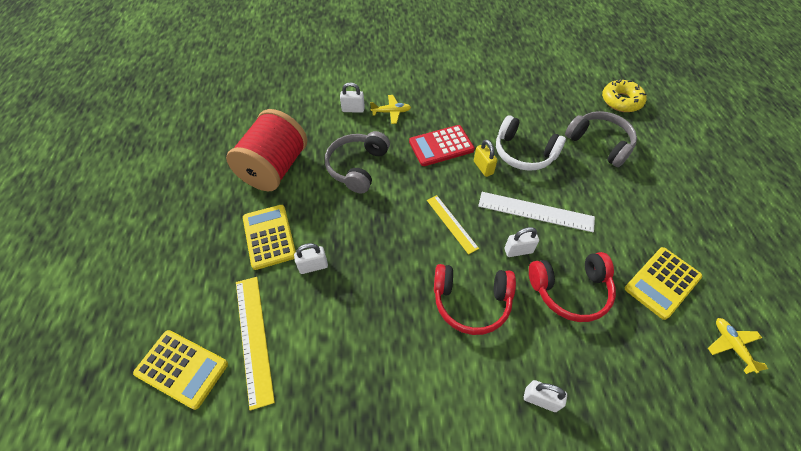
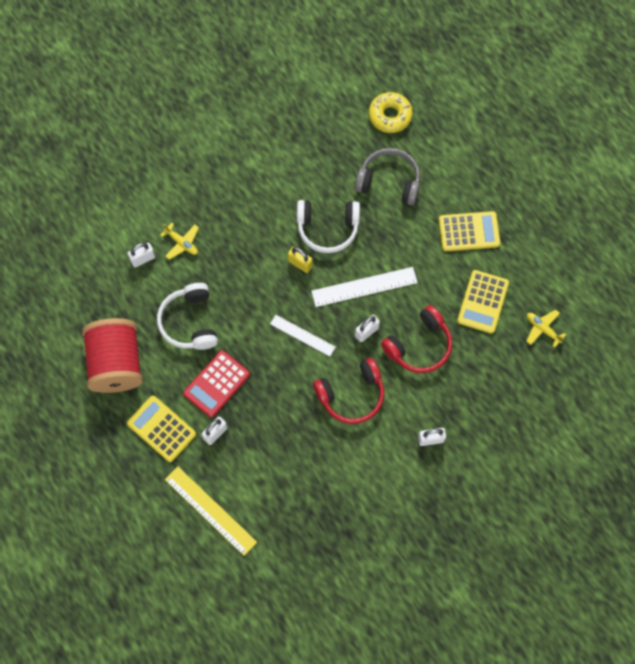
camera: 30 degrees left, 15 degrees up
yellow calculator [133,330,228,410] -> yellow calculator moved to [439,211,500,251]
grey headphones [325,131,390,193] -> white headphones [157,283,218,350]
yellow plane [370,95,411,124] -> yellow plane turned 75 degrees clockwise [160,223,199,260]
red calculator [409,125,475,166] -> red calculator moved to [183,350,250,418]
yellow ruler [427,195,479,255] -> white ruler [270,315,335,356]

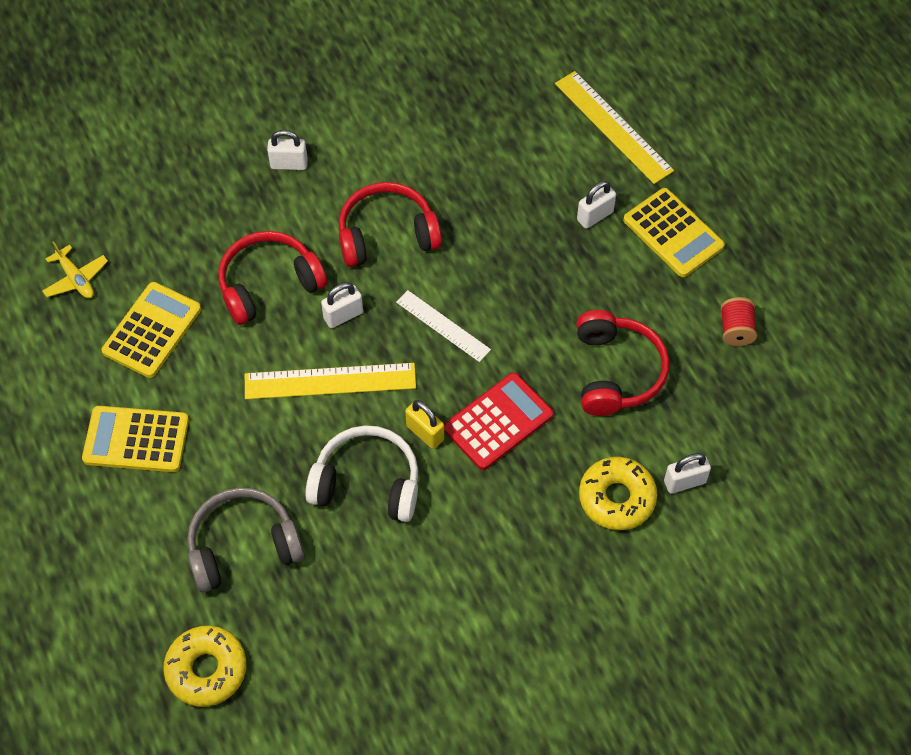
camera: 170 degrees left, 10 degrees down
red spool [82,318,143,393] -> red spool [721,297,757,346], size x0.40
white headphones [157,283,218,350] -> red headphones [576,310,669,416]
yellow plane [160,223,199,260] -> yellow donut [579,457,657,530]
red calculator [183,350,250,418] -> red calculator moved to [444,373,553,470]
white ruler [311,267,418,307] -> yellow ruler [245,363,416,399]
grey headphones [355,148,420,205] -> grey headphones turned 135 degrees clockwise [187,487,304,592]

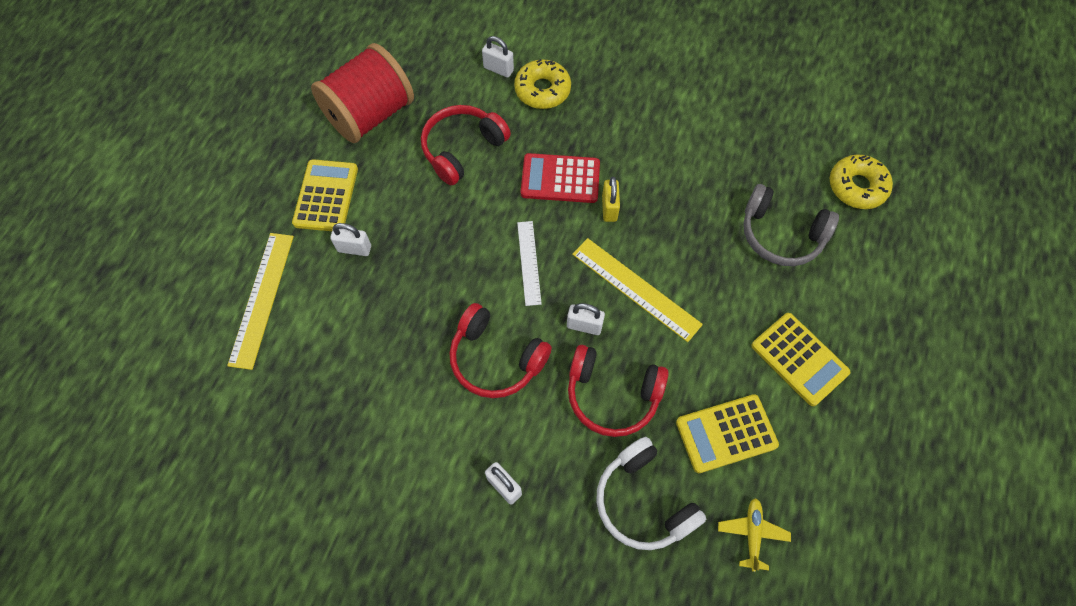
camera: 135 degrees left, 5 degrees up
white headphones [305,425,418,522] -> white headphones moved to [596,437,706,550]
red spool [721,297,757,346] -> red spool [311,43,414,143], size x2.49

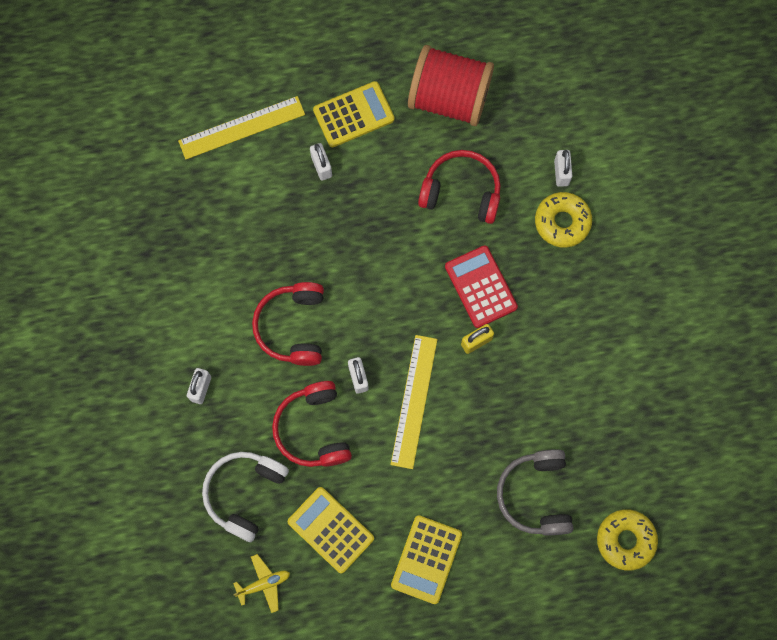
camera: 60 degrees right, 10 degrees up
white ruler [517,221,542,306] -> none

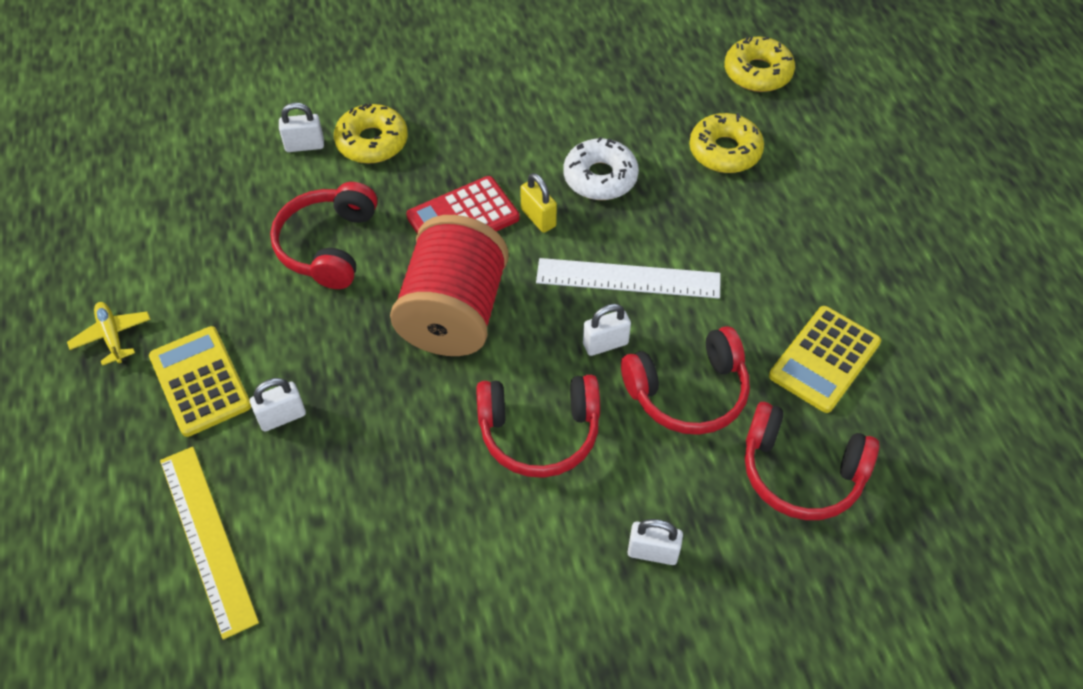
camera: 95 degrees left, 20 degrees down
white headphones [202,452,289,542] -> red headphones [745,402,879,520]
yellow plane [233,554,290,613] -> yellow plane moved to [67,302,151,366]
yellow ruler [391,335,438,469] -> white ruler [536,258,721,299]
yellow calculator [391,515,462,604] -> none
red spool [408,45,494,126] -> red spool moved to [390,215,509,356]
grey headphones [497,449,573,536] -> yellow donut [689,113,764,173]
none -> white donut [563,137,639,200]

